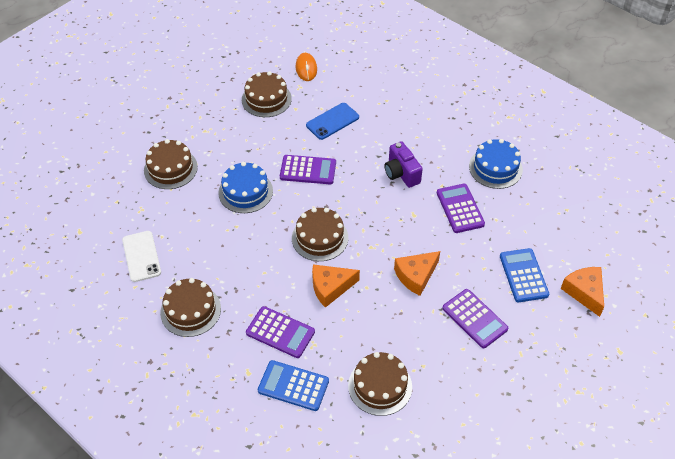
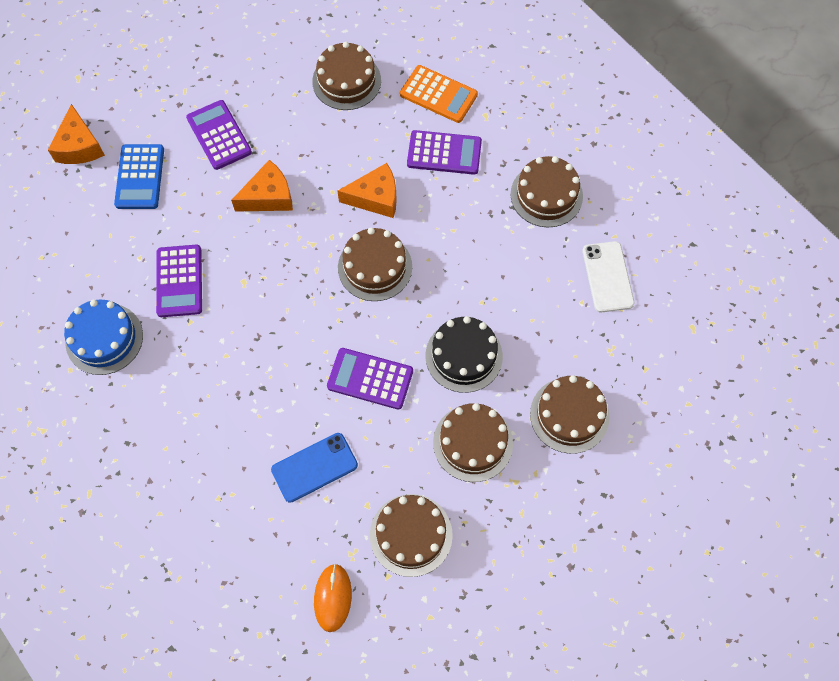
camera: 170 degrees left, 15 degrees up
blue cake [218,162,273,213] -> black cake [425,316,503,393]
purple calculator [246,306,315,358] -> purple calculator turned 150 degrees clockwise [407,130,482,175]
blue calculator [258,360,329,411] -> orange calculator [400,65,478,123]
purple camera [384,141,423,188] -> none
none -> brown cake [433,403,513,482]

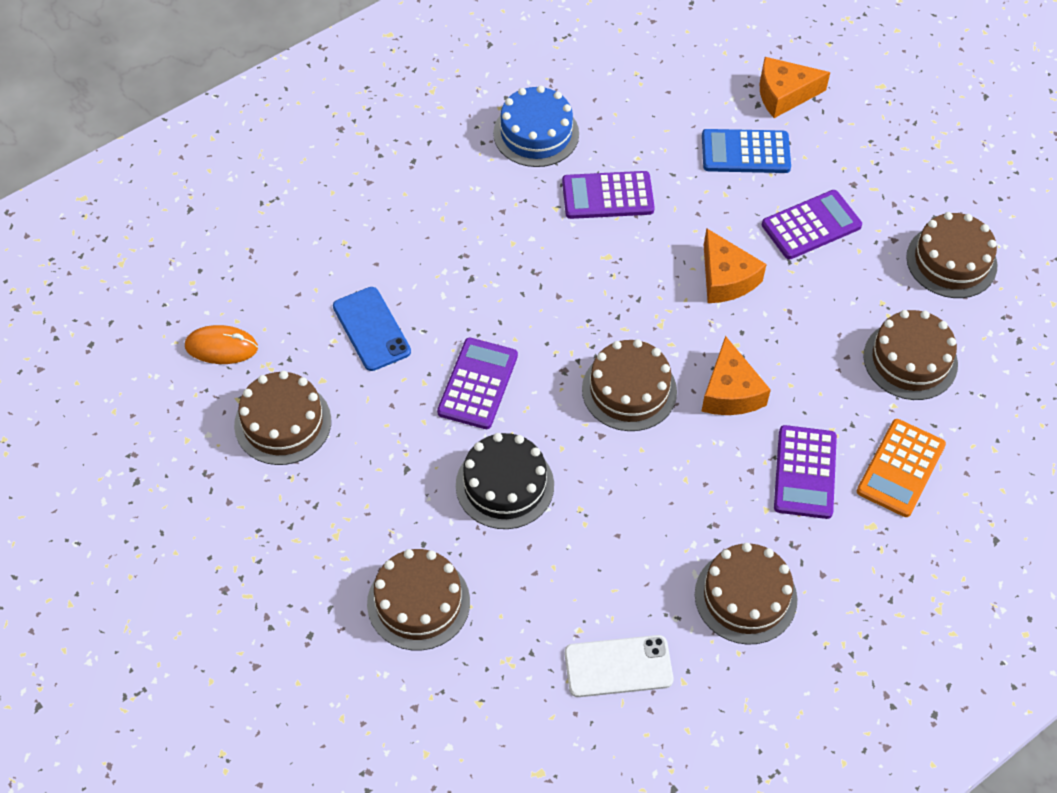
camera: 90 degrees right, 10 degrees down
brown cake [433,403,513,482] -> brown cake moved to [906,212,998,298]

